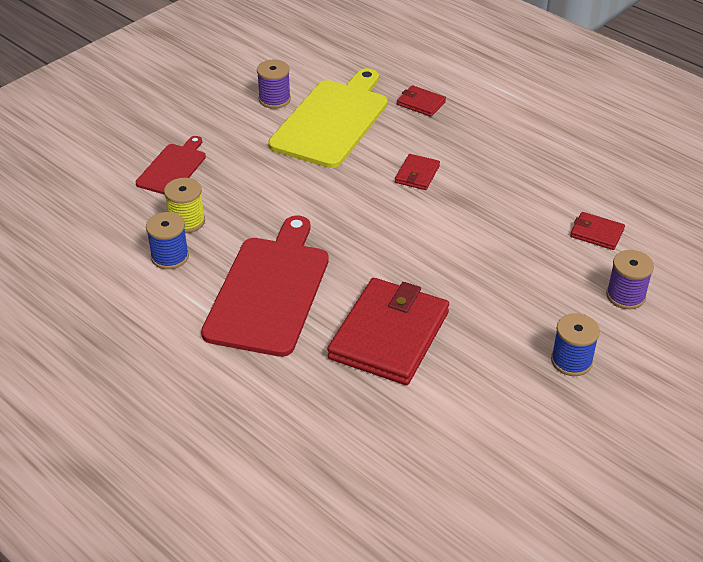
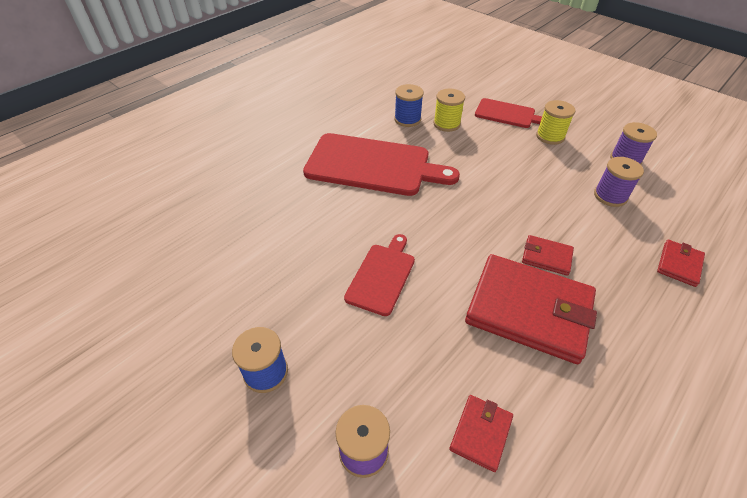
camera: 90 degrees right, 5 degrees up
yellow cutting board [268,68,388,168] -> purple spool [594,157,644,207]
red wallet [327,278,449,385] -> red wallet moved to [465,254,597,364]
none -> red cutting board [344,234,415,316]
none -> yellow spool [536,100,575,145]

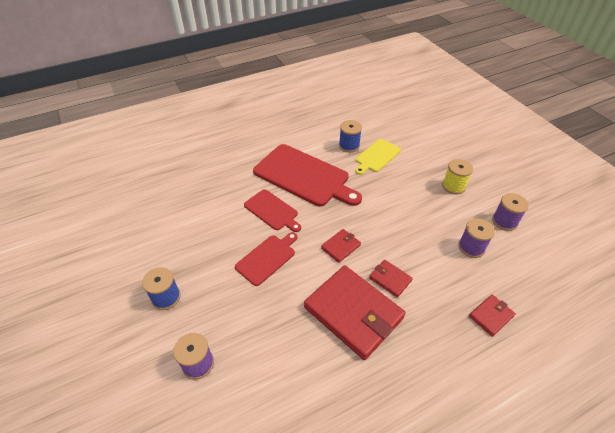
camera: 20 degrees right, 0 degrees up
yellow spool [434,89,465,132] -> yellow cutting board [355,139,401,175]
red wallet [449,395,513,472] -> red wallet moved to [321,229,361,263]
red cutting board [475,98,542,128] -> red cutting board moved to [244,189,301,232]

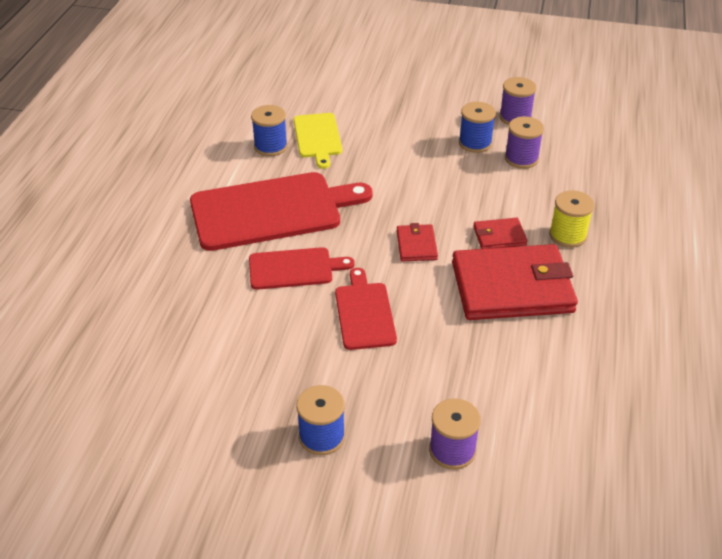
camera: 50 degrees left, 5 degrees down
yellow spool [442,159,473,194] -> yellow spool moved to [549,190,594,248]
red wallet [469,295,516,337] -> none
none -> blue spool [459,102,496,153]

